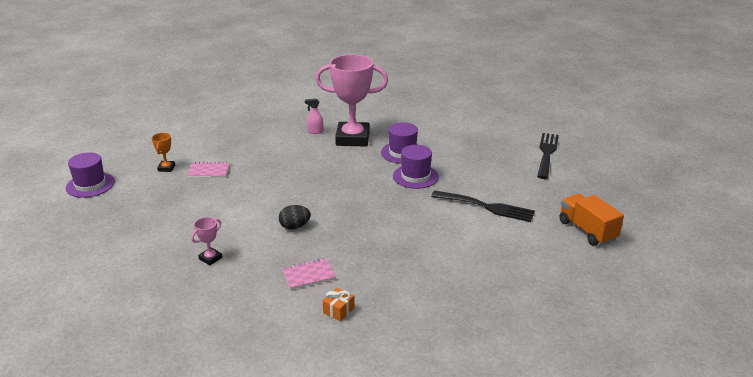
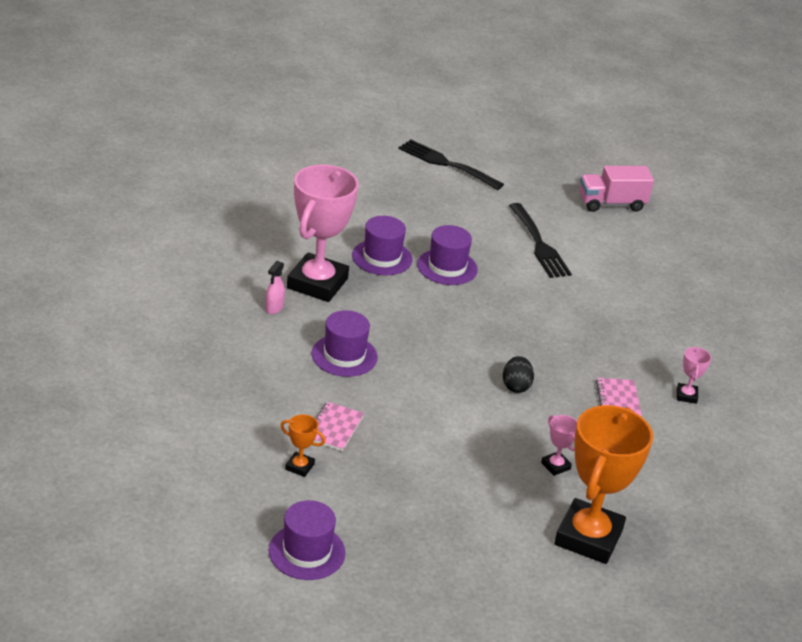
camera: 75 degrees left, 5 degrees up
orange gift [323,288,355,321] -> pink trophy [677,347,711,404]
black fork [431,190,535,222] -> black fork turned 120 degrees clockwise [509,203,572,278]
orange truck [559,194,624,246] -> pink truck [579,166,654,212]
none -> purple hat [311,310,378,377]
none -> orange trophy [554,405,653,564]

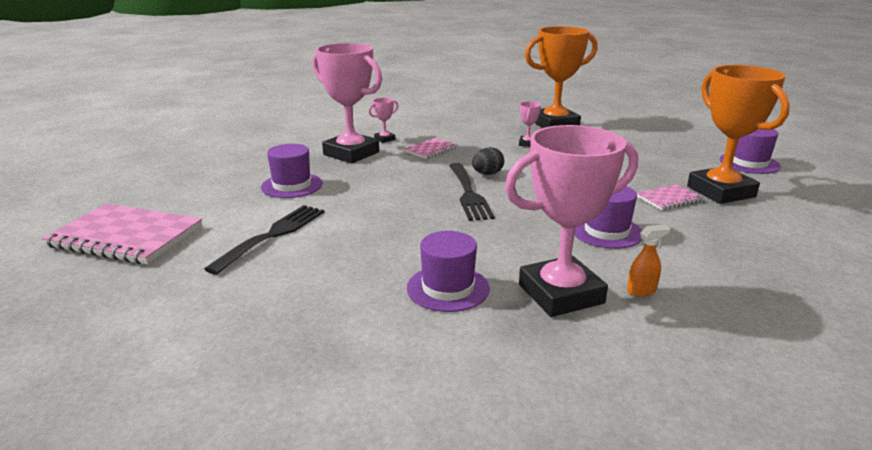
camera: 130 degrees left, 10 degrees down
pink spray bottle [265,261,285,314] -> orange spray bottle [627,225,670,297]
orange trophy [280,414,325,477] -> orange trophy [687,65,790,204], size x2.45
black fork [398,139,504,190] -> black fork moved to [449,163,495,221]
purple hat [417,225,478,285] -> purple hat moved to [261,144,323,198]
pink truck [579,166,654,212] -> pink notebook [42,203,202,264]
none -> pink trophy [312,43,382,163]

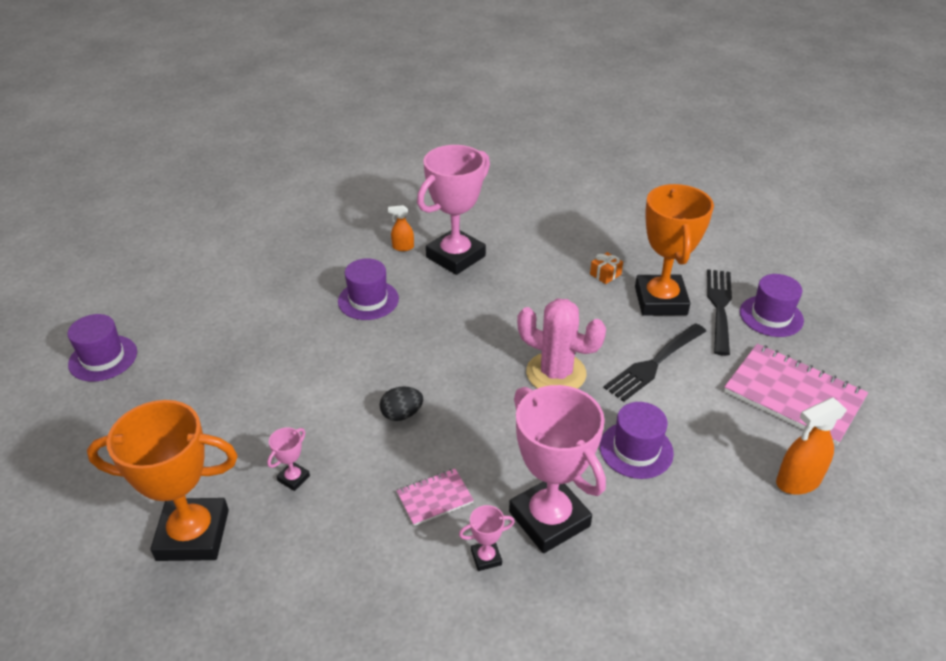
camera: 160 degrees left, 15 degrees up
purple hat [407,231,490,312] -> purple hat moved to [740,274,804,337]
black fork [449,163,495,221] -> black fork moved to [707,269,732,356]
pink trophy [505,125,638,317] -> pink trophy turned 45 degrees counterclockwise [417,145,490,275]
pink notebook [637,184,704,210] -> none
orange trophy [687,65,790,204] -> orange trophy moved to [635,184,714,316]
none -> pink cactus [517,299,606,389]
none -> orange gift [590,252,623,284]
none -> orange spray bottle [776,398,847,495]

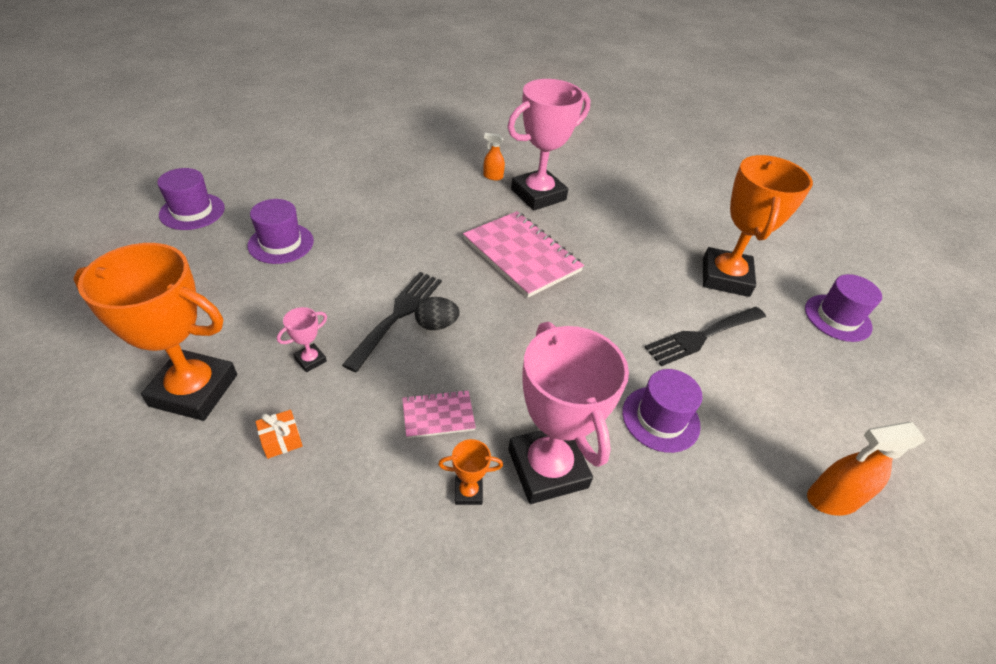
camera: 10 degrees right, 5 degrees up
purple hat [338,258,399,320] -> purple hat moved to [247,199,314,264]
pink trophy [459,505,515,571] -> orange trophy [438,439,503,505]
pink cactus [517,299,606,389] -> none
orange gift [590,252,623,284] -> orange gift moved to [255,410,303,459]
black fork [707,269,732,356] -> black fork moved to [342,272,442,372]
pink notebook [724,344,868,446] -> pink notebook moved to [463,211,584,298]

